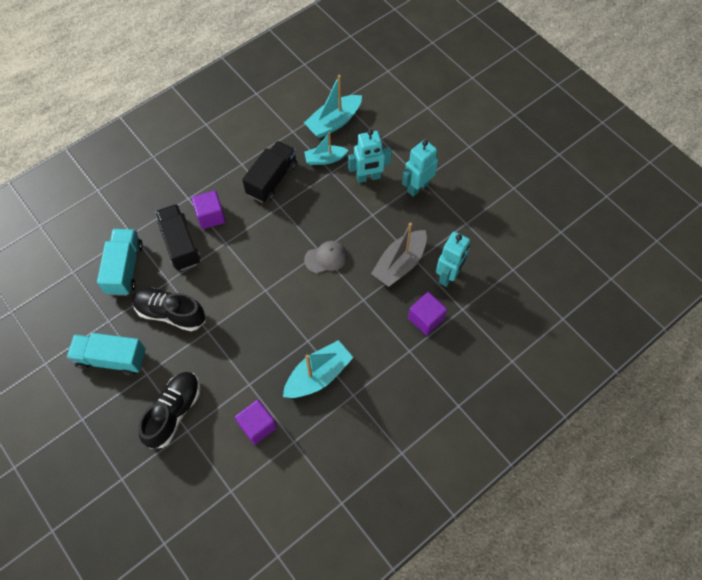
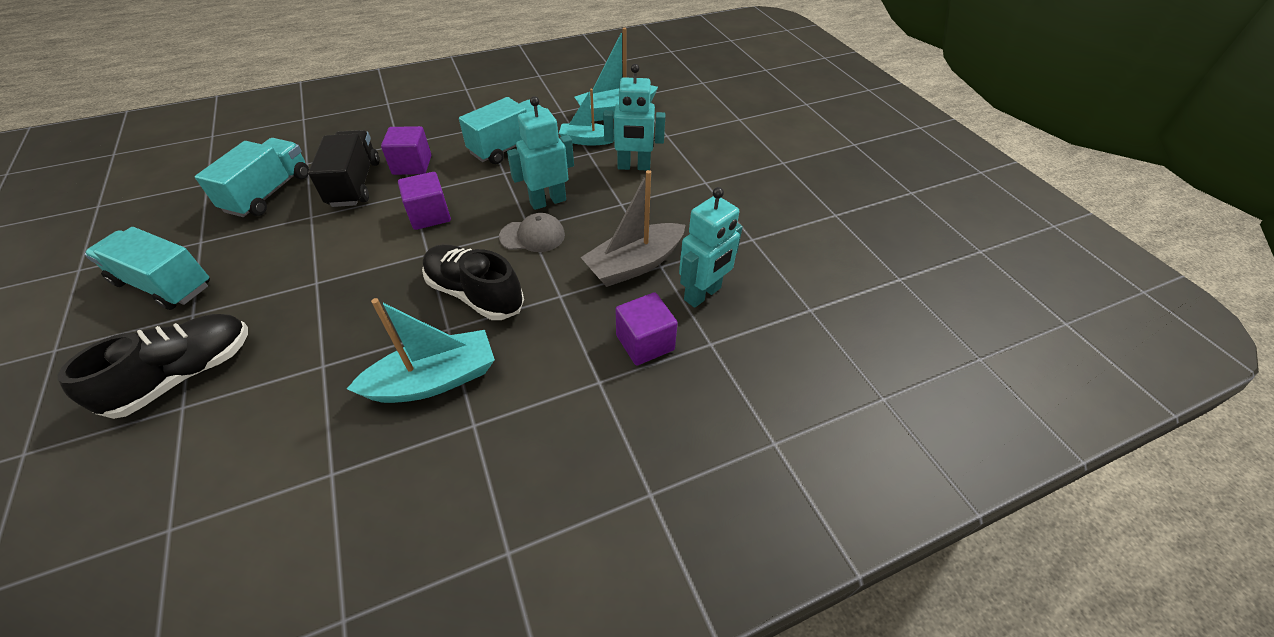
camera: 15 degrees right, 15 degrees down
black shoe [132,288,205,331] -> black shoe moved to [422,244,524,320]
purple cube [235,400,277,445] -> purple cube moved to [398,172,451,230]
black truck [242,141,297,203] -> turquoise truck [459,97,543,164]
turquoise robot [402,140,438,197] -> turquoise robot moved to [507,96,574,210]

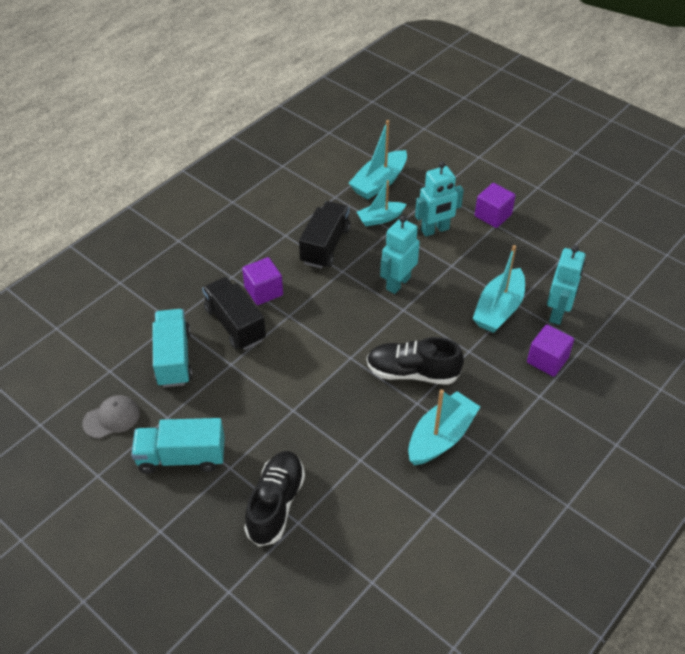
camera: 25 degrees left, 0 degrees up
purple cube [398,172,451,230] -> purple cube moved to [475,183,516,228]
turquoise truck [459,97,543,164] -> black truck [299,201,351,269]
grey cap [499,213,565,252] -> grey cap moved to [82,395,140,439]
grey boat [581,170,685,287] -> turquoise boat [473,245,525,333]

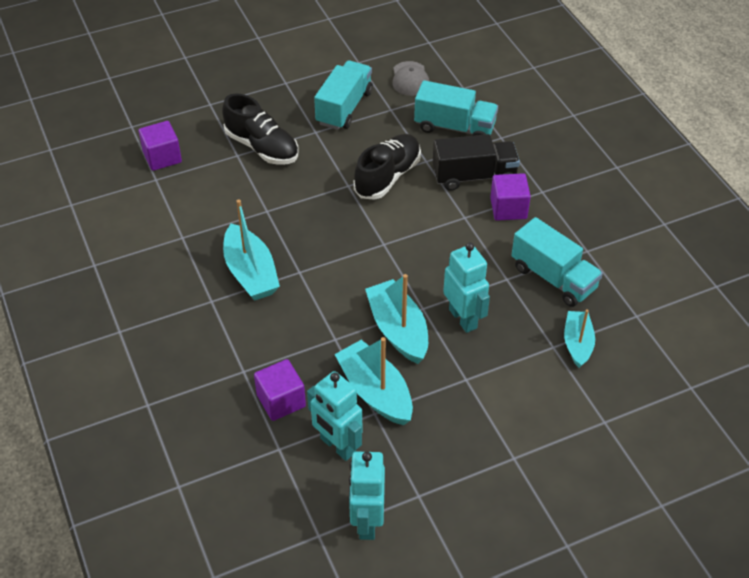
camera: 115 degrees right, 0 degrees up
black truck [299,201,351,269] -> turquoise truck [512,217,603,307]
turquoise boat [349,120,407,200] -> turquoise boat moved to [365,274,428,364]
black shoe [367,337,464,385] -> black shoe moved to [354,134,421,200]
turquoise robot [415,161,464,236] -> turquoise robot moved to [349,452,385,540]
purple cube [475,183,516,228] -> purple cube moved to [138,121,182,171]

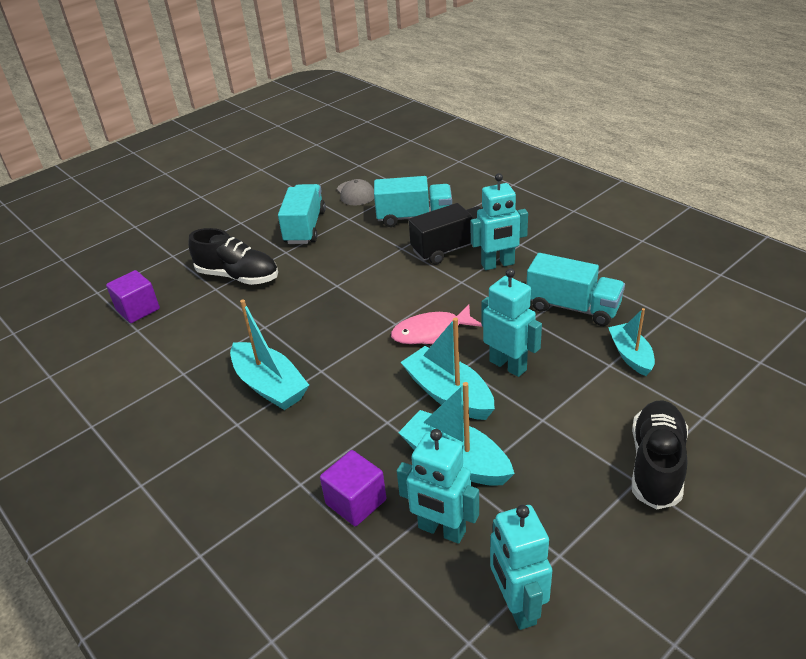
camera: 15 degrees left, 10 degrees down
black shoe [354,134,421,200] -> black shoe moved to [632,400,688,510]
purple cube [490,173,531,221] -> turquoise robot [470,173,528,270]
none -> pink fish [391,305,483,344]

